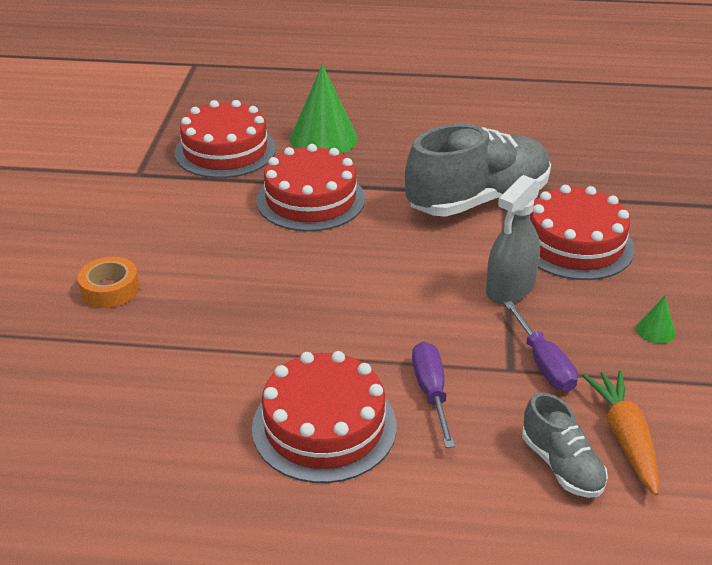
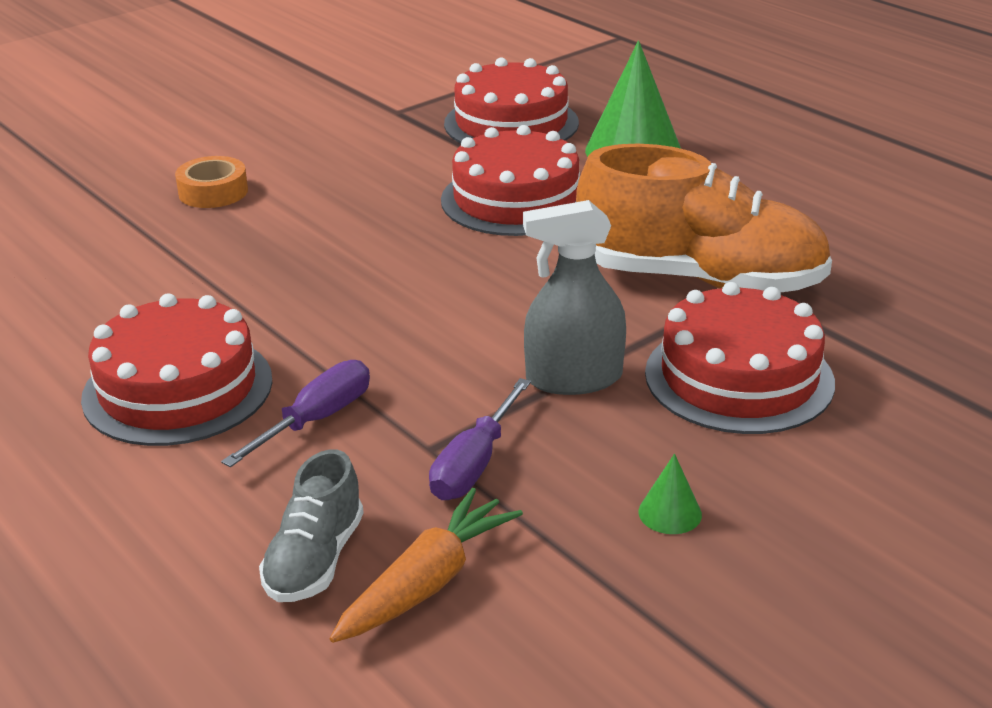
camera: 45 degrees right, 5 degrees down
grey shoe [405,124,551,217] -> orange shoe [576,144,832,293]

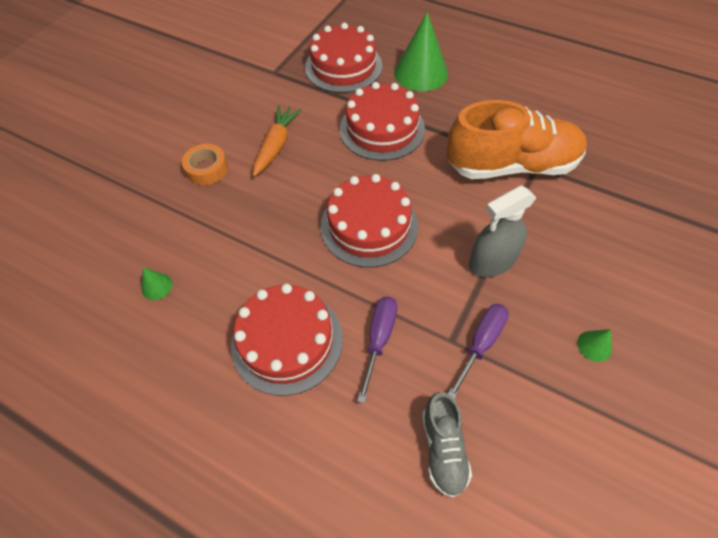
camera: 20 degrees left, 25 degrees up
orange carrot [330,488,523,643] -> orange carrot moved to [253,105,302,176]
purple screwdriver [429,378,531,500] -> purple screwdriver turned 150 degrees counterclockwise [448,304,509,399]
red cake [645,282,835,434] -> red cake moved to [321,174,418,267]
none -> green cone [142,268,173,300]

